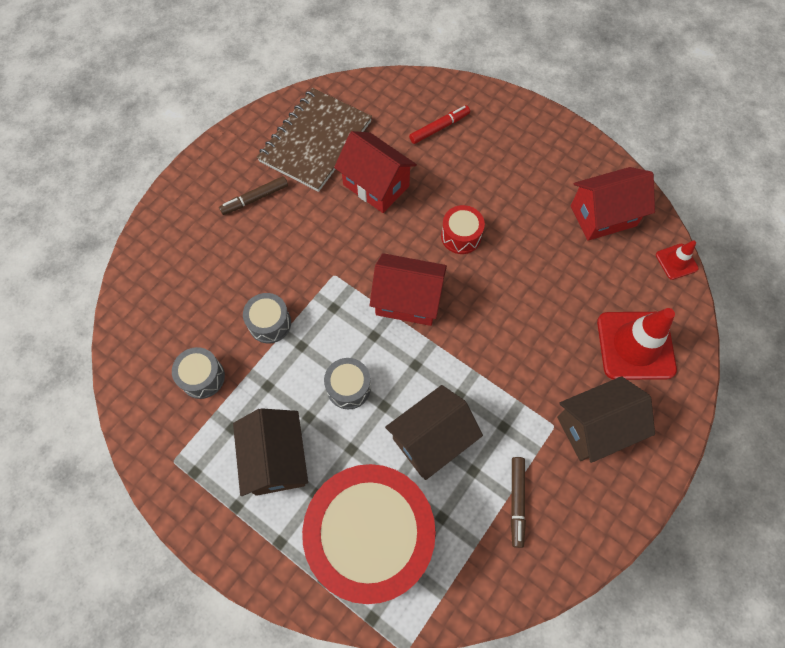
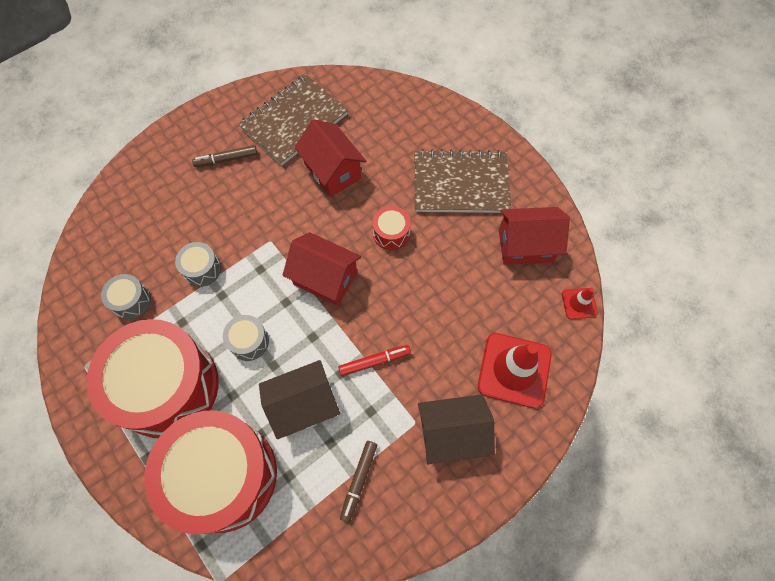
camera: 15 degrees right, 0 degrees up
brown house [233,408,308,496] -> red drum [87,319,219,438]
red marker [409,105,470,144] -> red marker moved to [338,345,411,376]
none -> brown notebook [415,149,511,213]

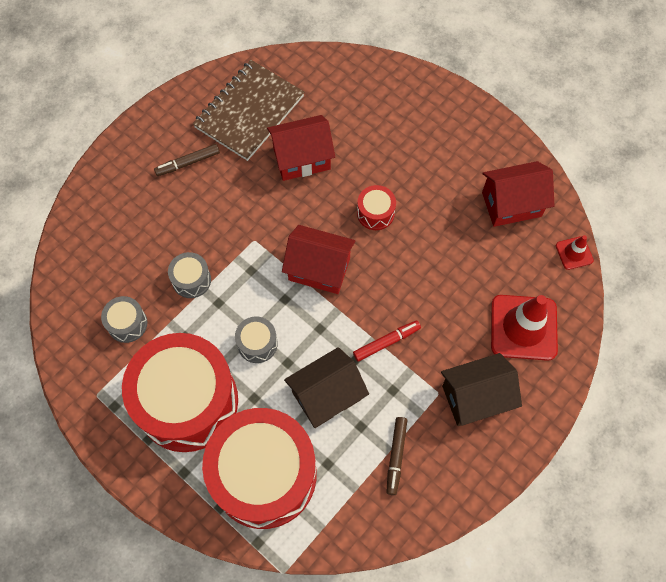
camera: 10 degrees left, 0 degrees up
red house [294,119,366,197] -> red house turned 60 degrees counterclockwise [267,115,335,181]
brown notebook [415,149,511,213] -> none

